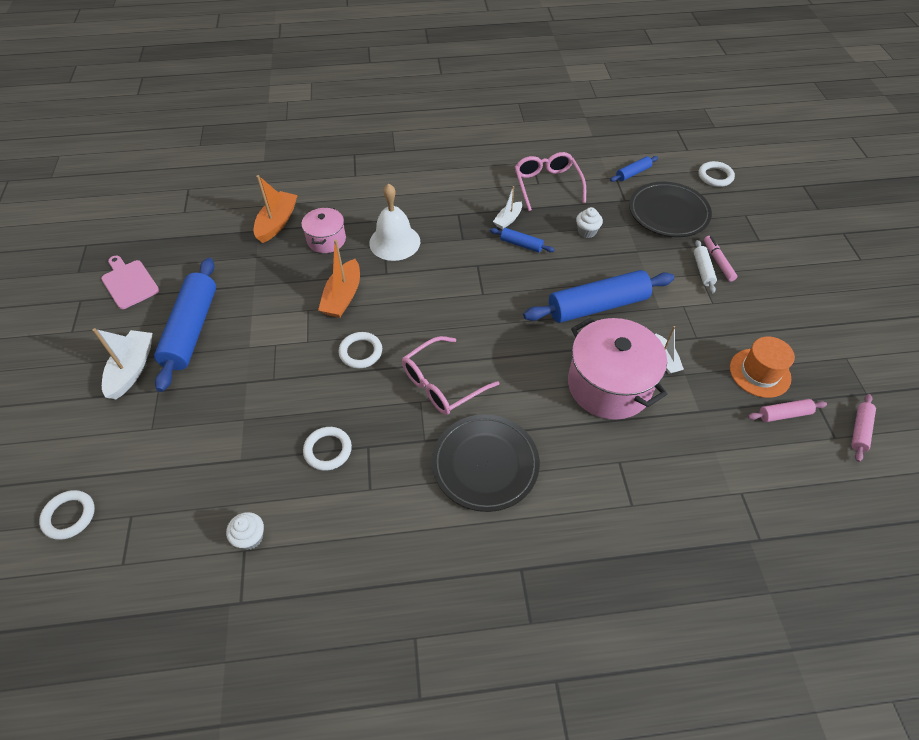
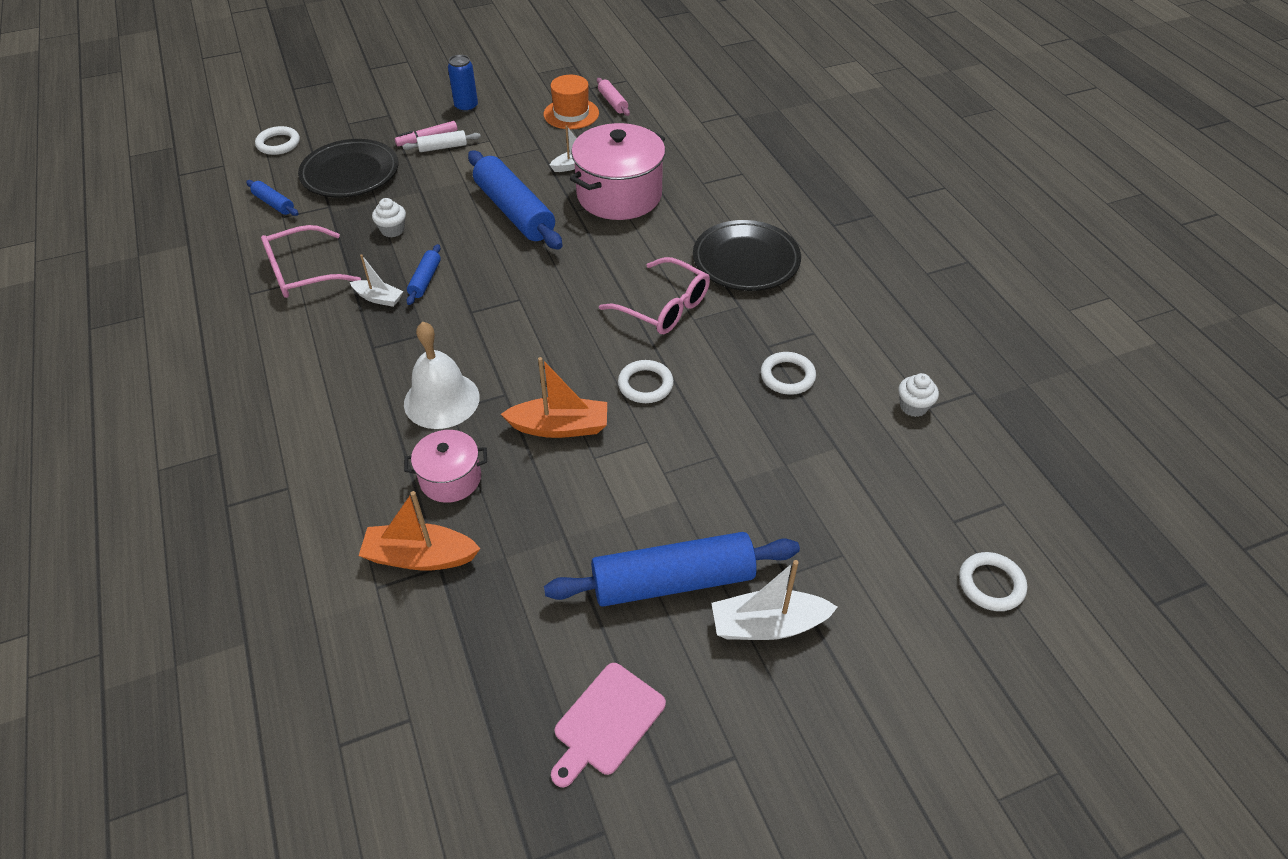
camera: 105 degrees left, 5 degrees down
pink rolling pin [851,394,876,462] -> none
none -> blue can [448,55,478,112]

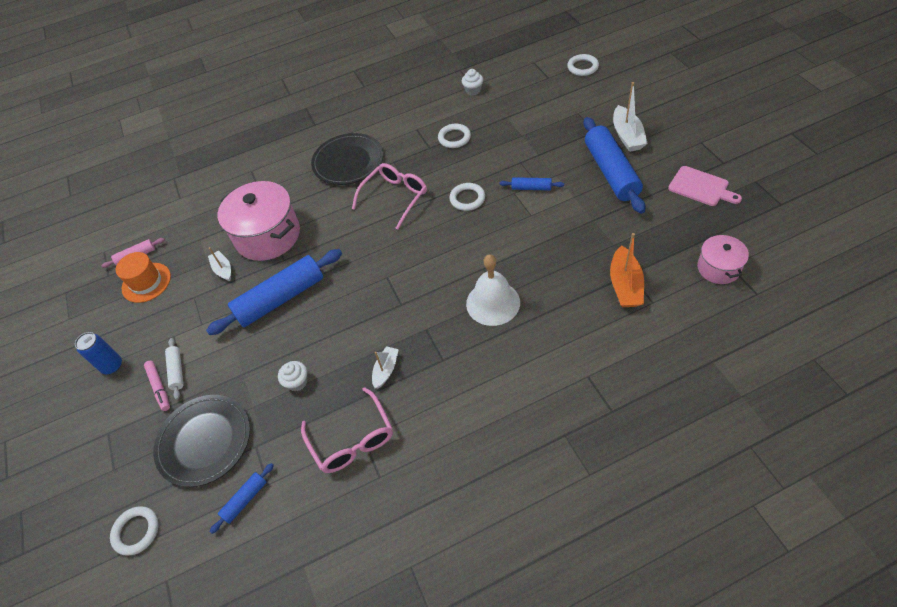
camera: 85 degrees left, 5 degrees up
pink pot [404,430,487,503] -> pink pot moved to [697,234,749,284]
blue rolling pin [406,244,441,305] -> blue rolling pin moved to [499,177,564,190]
orange boat [501,357,607,438] -> none

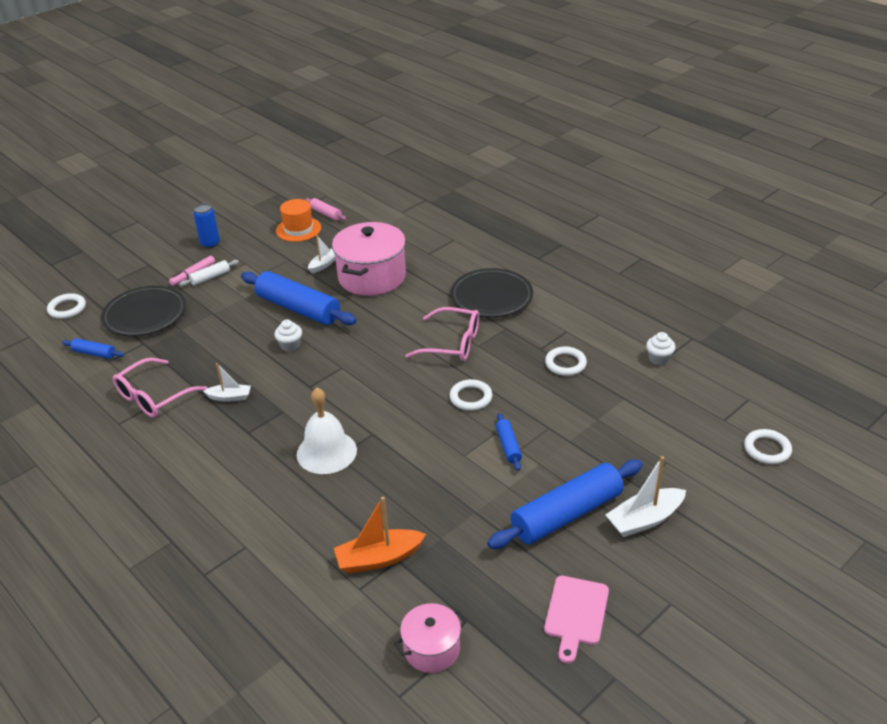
camera: 65 degrees right, 15 degrees down
white cupcake [278,361,307,391] -> white cupcake moved to [274,319,302,351]

